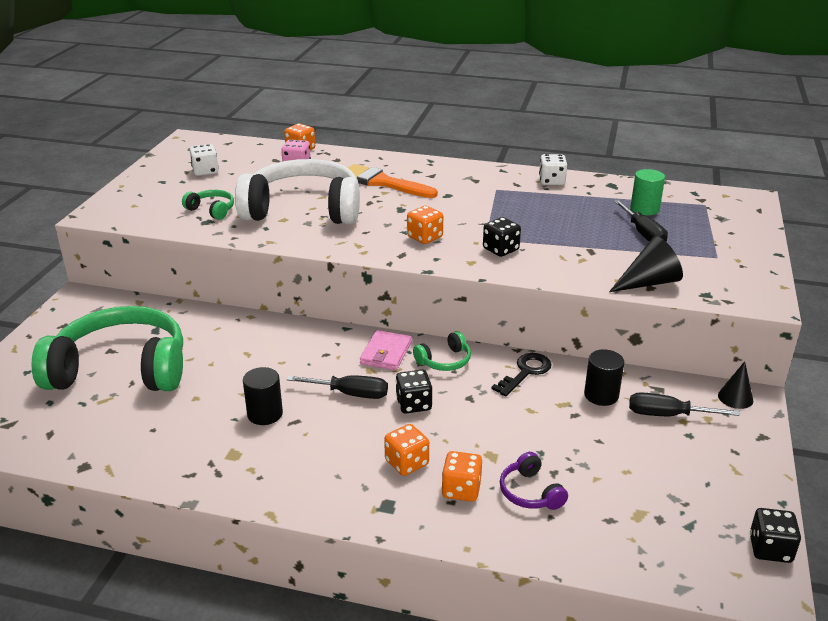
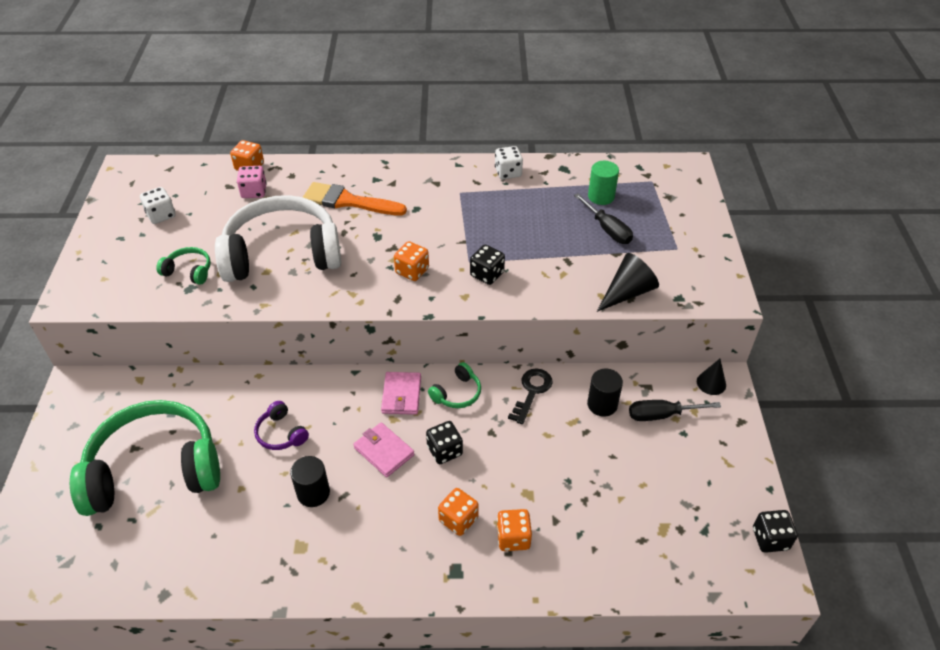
camera: 15 degrees left, 15 degrees up
black screwdriver [286,375,388,399] -> pink wallet [353,422,415,477]
purple headphones [500,452,568,510] -> purple headphones moved to [254,401,309,450]

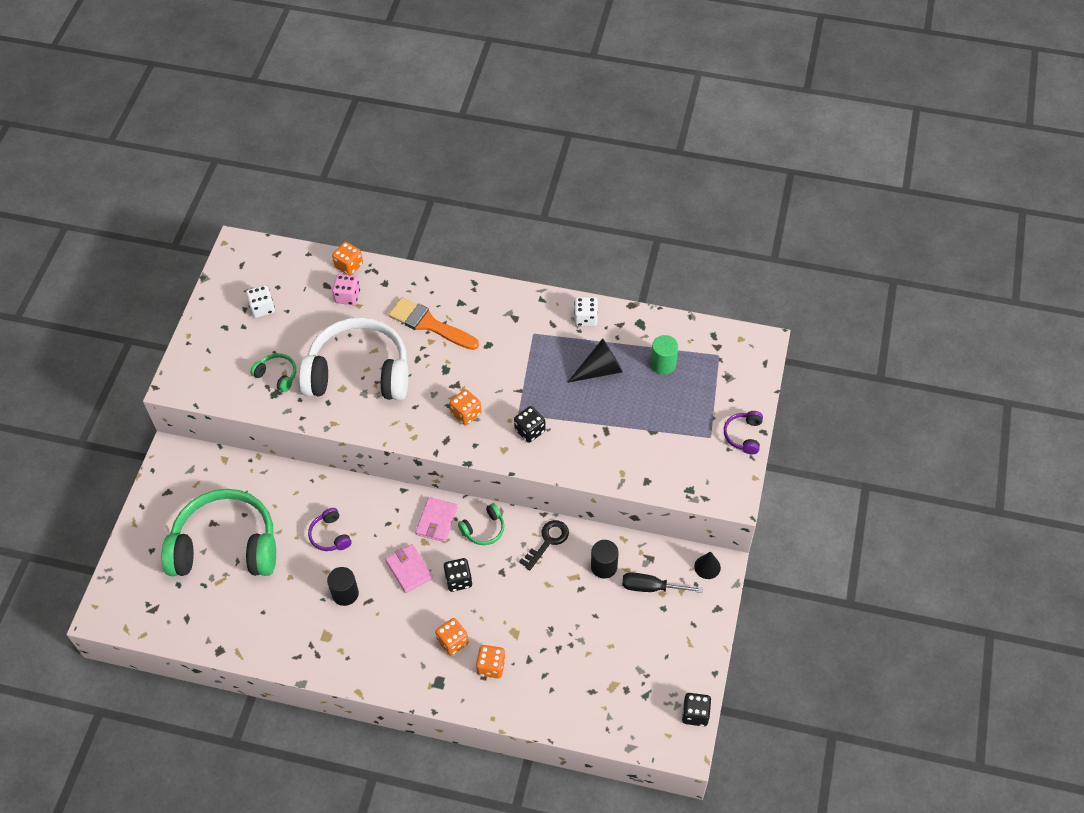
camera: 15 degrees right, 10 degrees up
black screwdriver [574,194,633,244] -> none
black cone [597,253,659,312] -> black cone moved to [567,338,623,383]
none -> purple headphones [724,411,763,454]

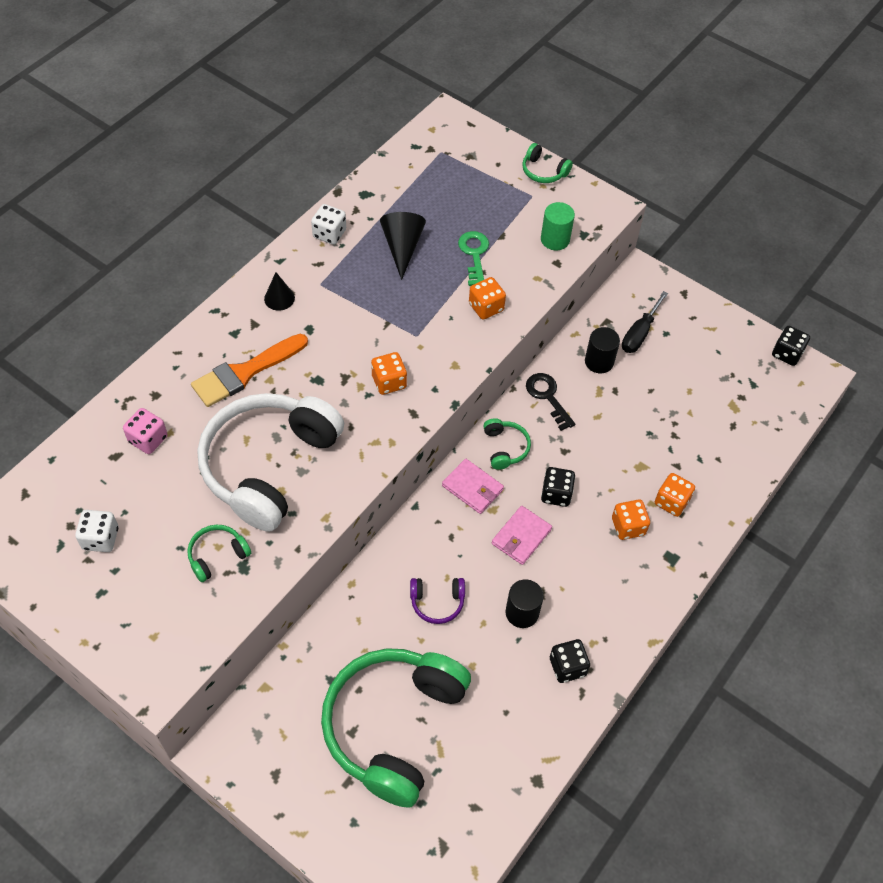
camera: 70 degrees left, 0 degrees up
orange dice [332,242,363,275] -> orange dice moved to [469,277,506,319]
pink wallet [385,544,433,593] -> pink wallet turned 45 degrees counterclockwise [492,506,552,565]
black dice [514,406,546,443] -> black dice moved to [550,639,590,683]
green cylinder [651,335,678,375] -> green cylinder moved to [541,202,575,250]
black cone [694,551,721,579] -> black cone moved to [264,272,295,311]
purple headphones [724,411,763,454] -> green headphones [522,143,573,183]
none -> green key [458,231,489,286]

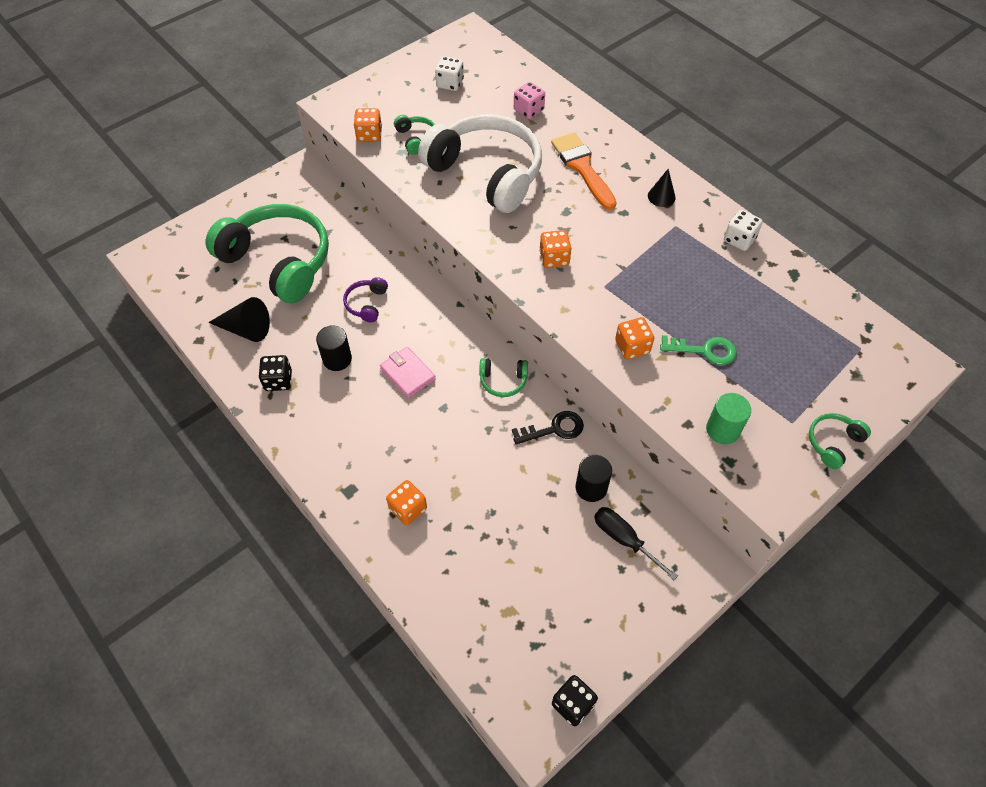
camera: 105 degrees right, 0 degrees up
black cone [380,212,426,280] -> black cone moved to [208,297,270,342]
pink wallet [442,459,504,514] -> none
black dice [541,467,575,507] -> none
orange dice [612,499,650,540] -> orange dice moved to [354,108,382,142]

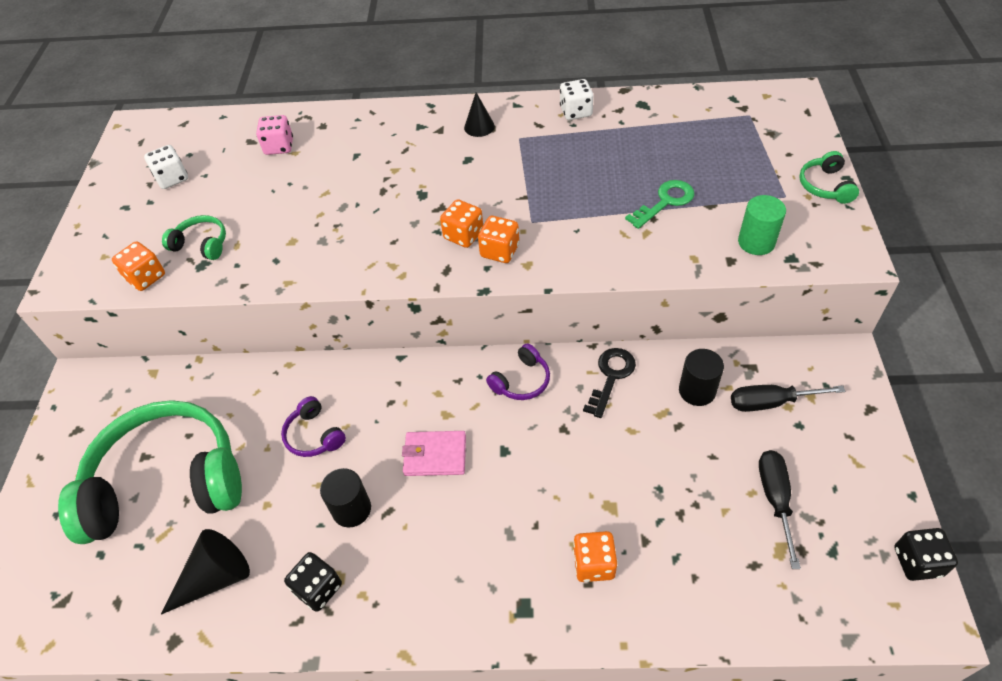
camera: 45 degrees left, 5 degrees down
white headphones [418,114,542,213] -> none
green headphones [479,358,528,397] -> purple headphones [486,343,550,400]
orange brush [551,132,617,210] -> none
orange dice [615,317,654,359] -> orange dice moved to [478,216,519,263]
none -> black screwdriver [759,450,801,569]

